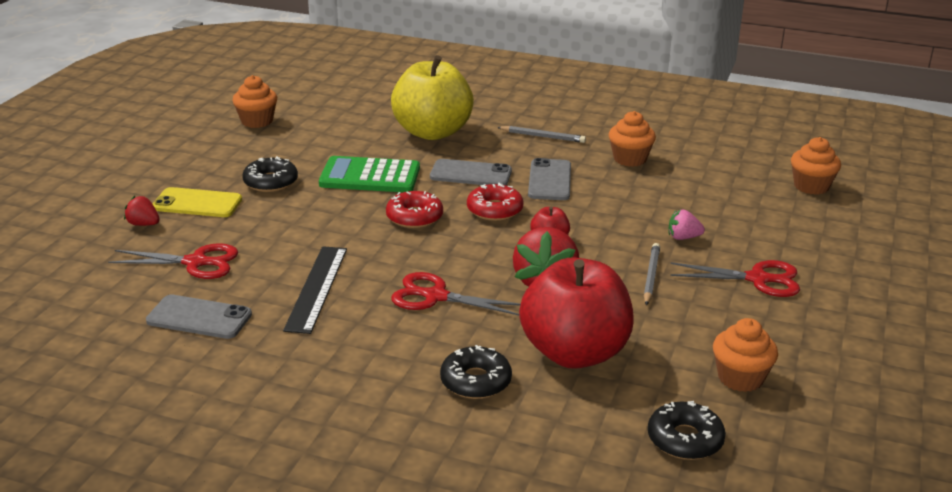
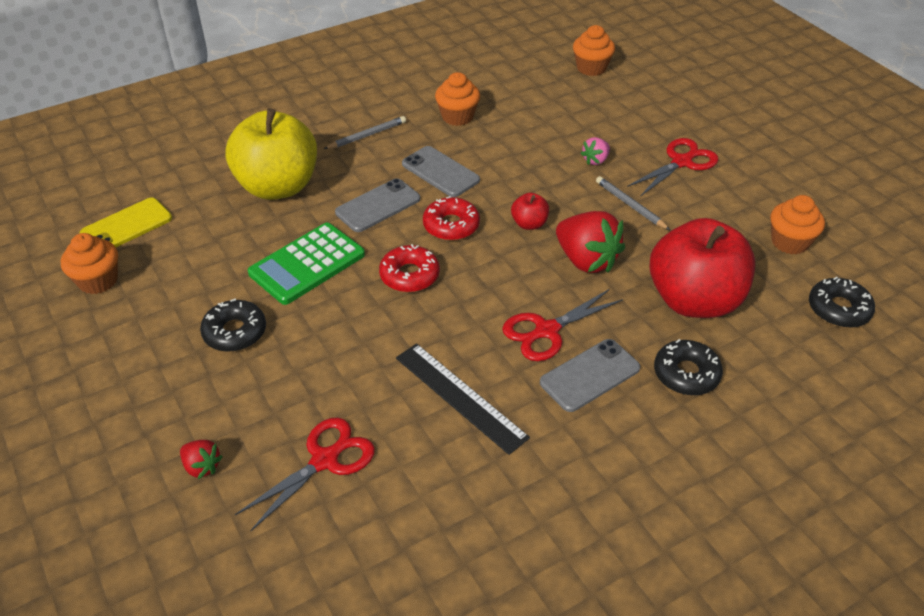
camera: 50 degrees left, 15 degrees up
red strawberry [124,196,160,226] -> red strawberry turned 120 degrees counterclockwise [180,440,223,479]
grey phone [146,295,252,339] -> grey phone moved to [540,339,640,412]
yellow phone [153,187,242,217] -> yellow phone moved to [80,197,172,247]

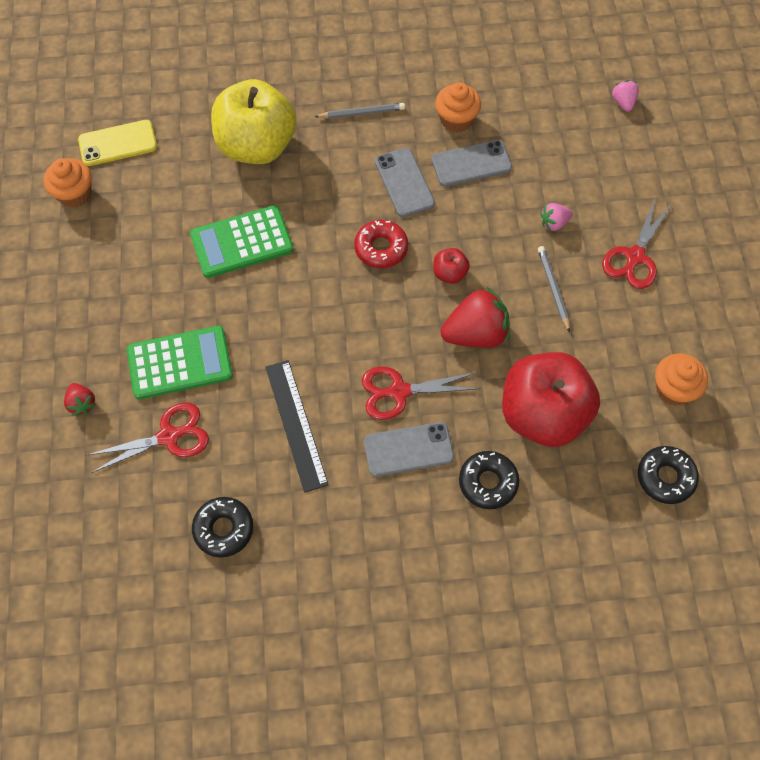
camera: 25 degrees right, 20 degrees up
black donut [200,299,266,352] -> black donut moved to [192,497,253,558]
grey phone [335,178,420,232] -> grey phone moved to [432,140,512,187]
red donut [379,244,440,292] -> none
red strawberry [556,211,625,273] -> red strawberry turned 90 degrees counterclockwise [441,287,510,348]
orange cupcake [573,25,615,76] -> pink strawberry [612,80,639,112]
red scissors [627,138,718,197] -> red scissors turned 135 degrees clockwise [602,197,672,289]
none -> green calculator [127,326,233,399]

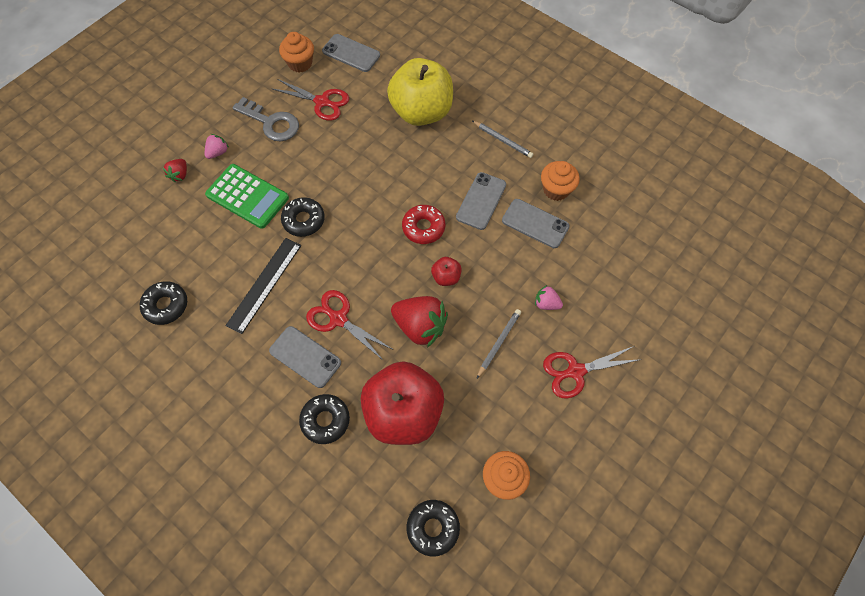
camera: 45 degrees right, 0 degrees up
yellow phone [78,120,157,166] -> grey phone [322,34,380,72]
red scissors [87,403,209,473] -> red scissors moved to [271,79,349,121]
green calculator [190,205,293,278] -> none
pink strawberry [612,80,639,112] -> pink strawberry moved to [205,134,229,159]
none -> grey key [232,97,299,141]
none -> black donut [281,197,325,237]

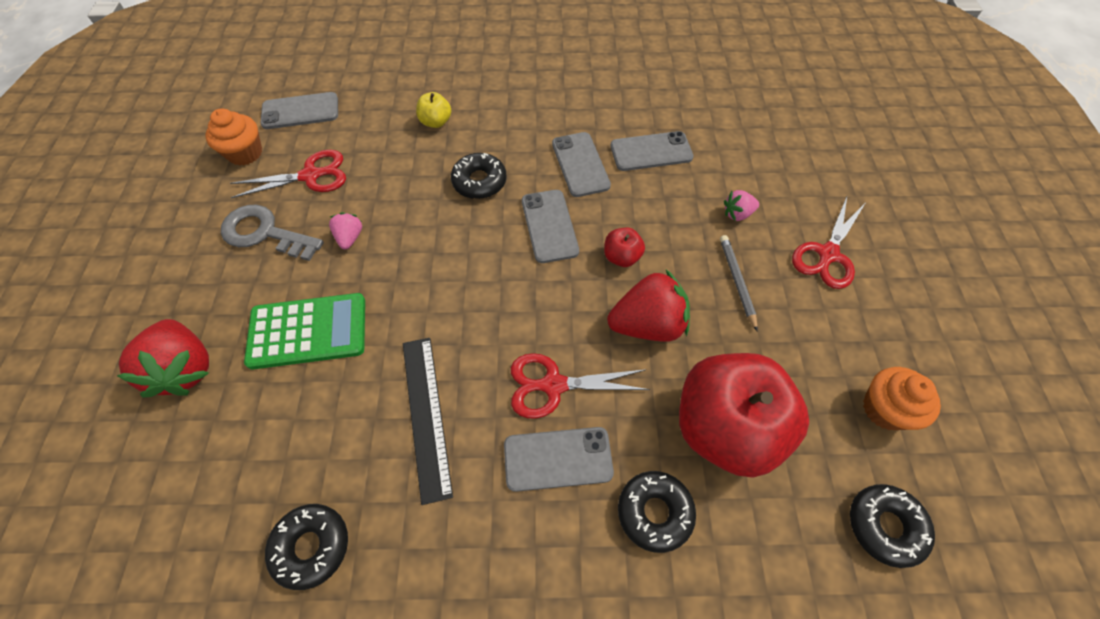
camera: 40 degrees left, 5 degrees down
red strawberry [163,159,187,183] -> red strawberry [117,319,209,398], size x2.00
pink strawberry [205,134,229,159] -> pink strawberry moved to [329,213,362,249]
grey key [232,97,299,141] -> grey key turned 150 degrees counterclockwise [221,205,324,261]
black donut [281,197,325,237] -> black donut moved to [451,153,507,199]
yellow apple [387,58,453,126] -> yellow apple [416,92,451,128], size x0.41
red donut [402,205,445,244] -> grey phone [522,190,579,263]
grey pencil [472,121,533,158] -> none
orange cupcake [541,161,580,201] -> none

